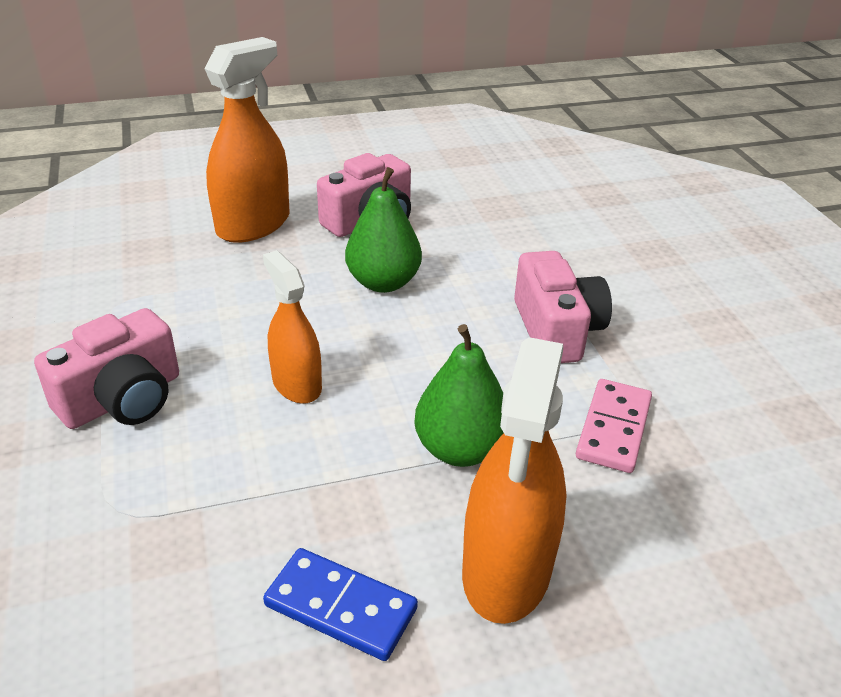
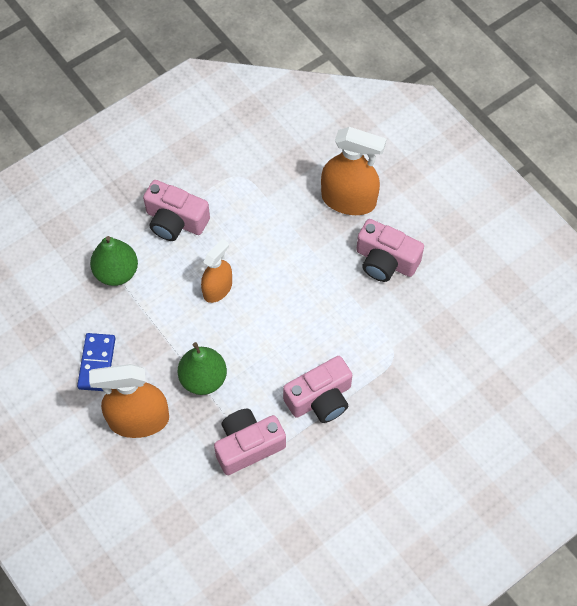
camera: 70 degrees right, 25 degrees up
green pear [345,167,422,293] -> green pear moved to [90,236,138,286]
pink domino [576,379,652,473] -> pink camera [214,409,286,475]

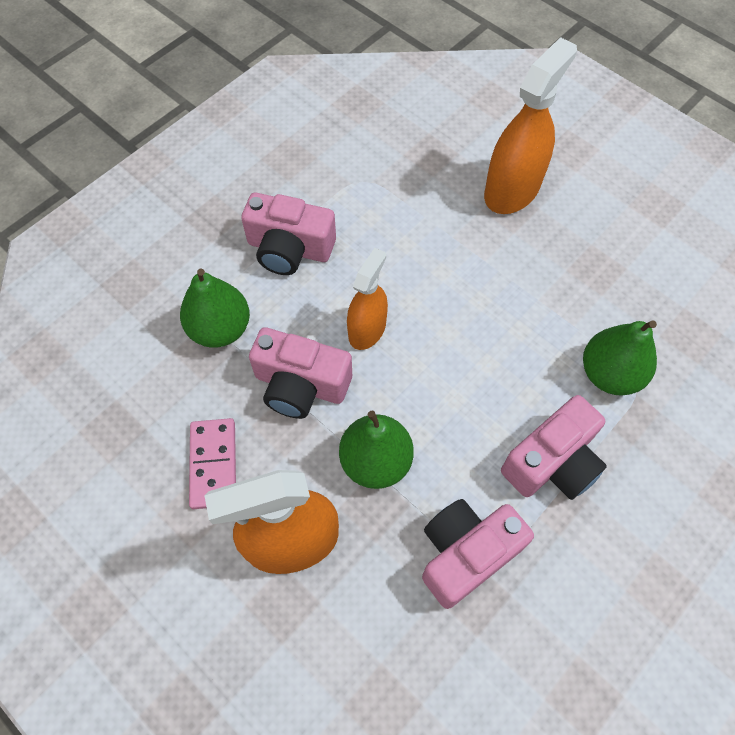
camera: 10 degrees left, 0 degrees up
blue domino [77,333,115,391] -> pink domino [189,418,236,509]
orange spray bottle [321,127,386,215] -> orange spray bottle turned 60 degrees counterclockwise [484,37,577,214]
pink camera [356,219,424,282] -> pink camera moved to [249,327,352,419]
none -> green pear [583,320,657,396]

